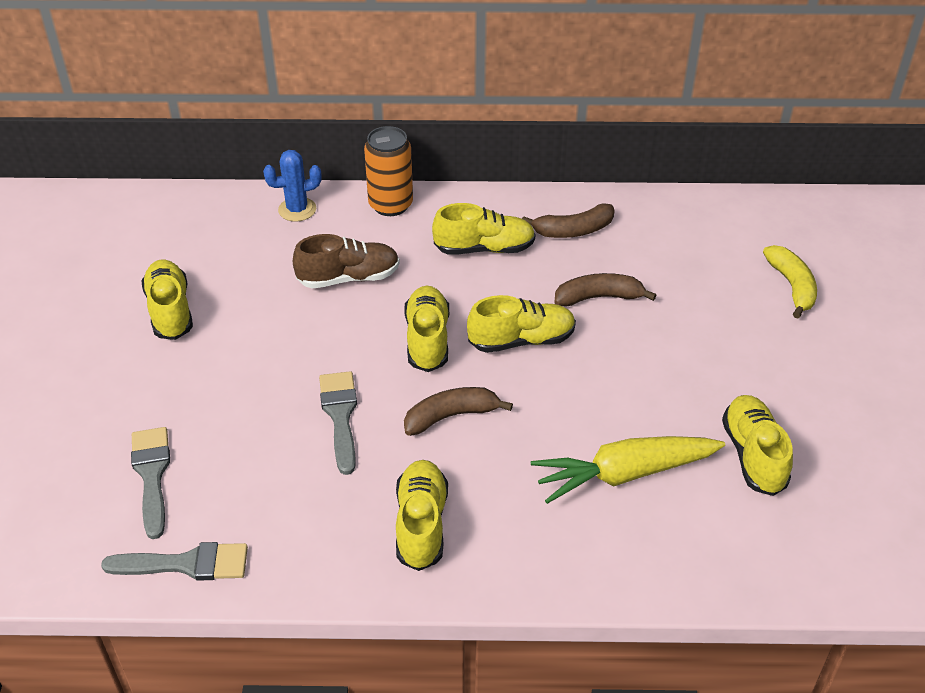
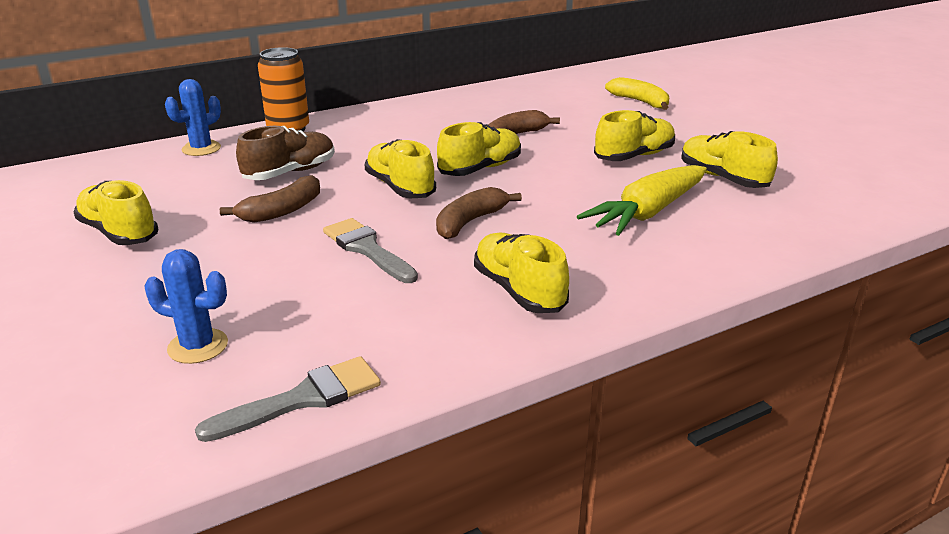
camera: 30 degrees left, 15 degrees down
grey brush [131,427,170,539] -> blue cactus [145,249,228,364]
yellow shoe [432,203,535,255] -> yellow shoe moved to [594,110,675,161]
brown banana [522,203,615,238] -> brown banana moved to [220,175,320,223]

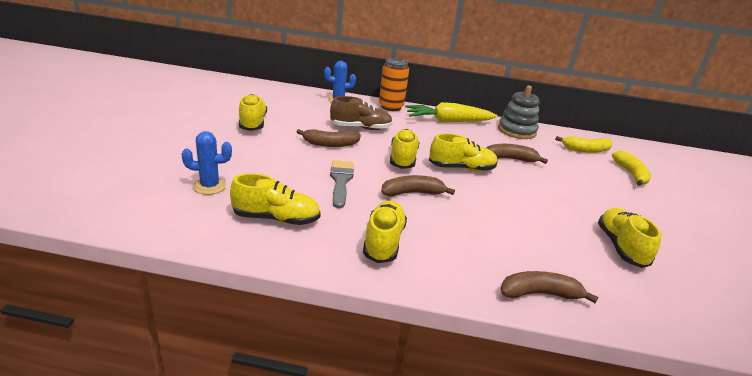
camera: 35 degrees right, 0 degrees up
blue cactus [145,249,228,364] -> blue cactus turned 60 degrees counterclockwise [182,131,232,195]
grey brush [195,356,381,442] -> none
yellow carrot [577,165,707,236] -> yellow carrot moved to [405,102,498,123]
yellow shoe [594,110,675,161] -> yellow shoe moved to [230,173,321,225]
none -> grey stacking toy [498,86,540,139]
none -> brown banana [501,271,598,303]
none -> yellow banana [555,136,613,153]

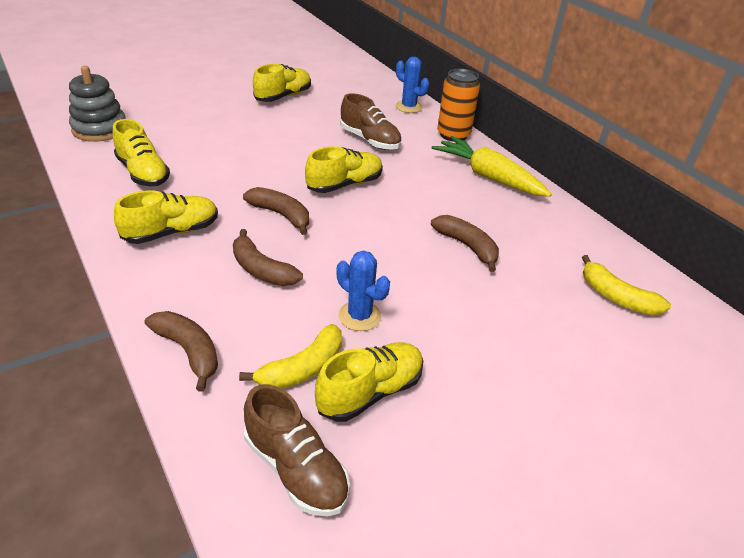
camera: 50 degrees right, 10 degrees up
blue cactus [182,131,232,195] -> blue cactus moved to [336,250,390,331]
brown banana [297,129,361,147] -> brown banana moved to [233,229,303,286]
grey brush [330,160,354,208] -> none
yellow shoe [429,133,498,171] -> none
grey stacking toy [498,86,540,139] -> grey stacking toy moved to [69,66,126,142]
yellow banana [612,151,651,186] -> yellow banana moved to [239,324,342,389]
none -> brown shoe [244,384,350,517]

